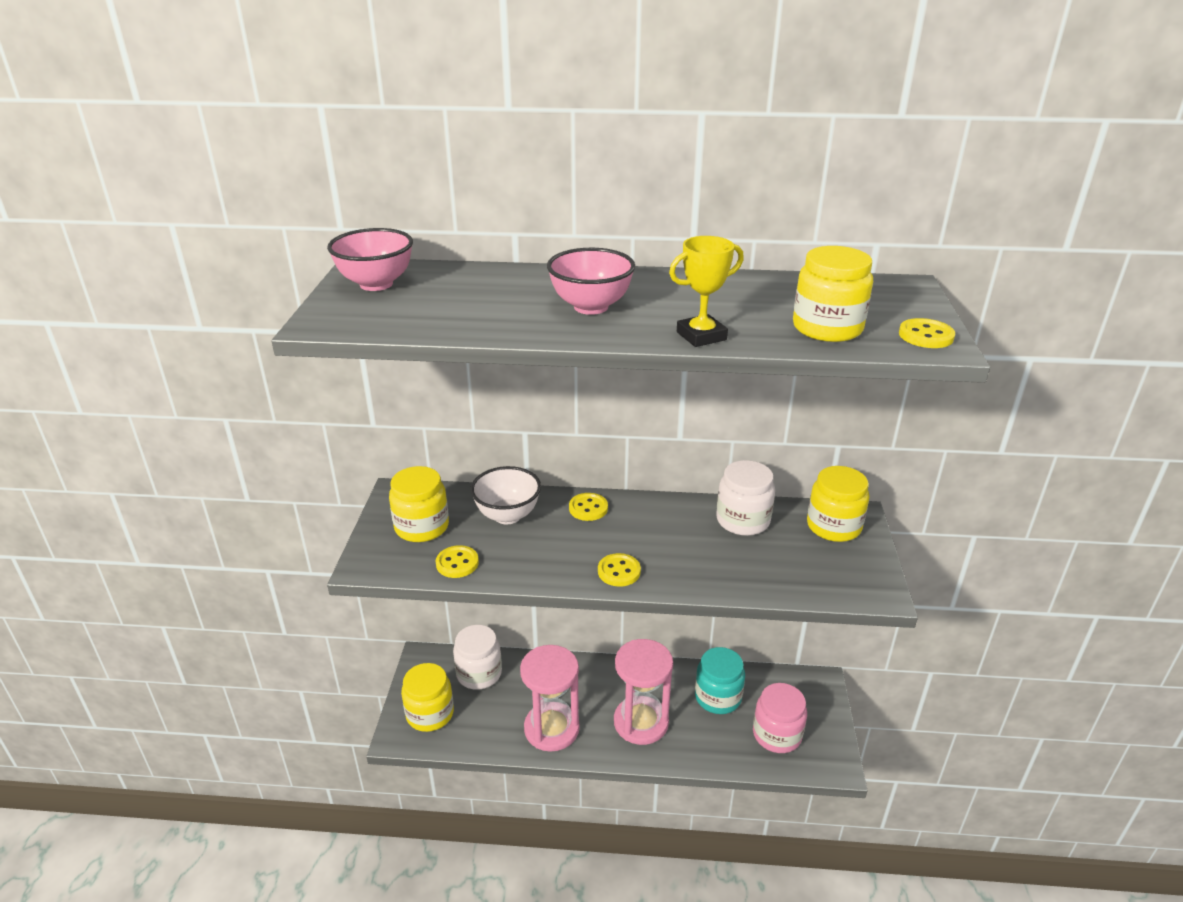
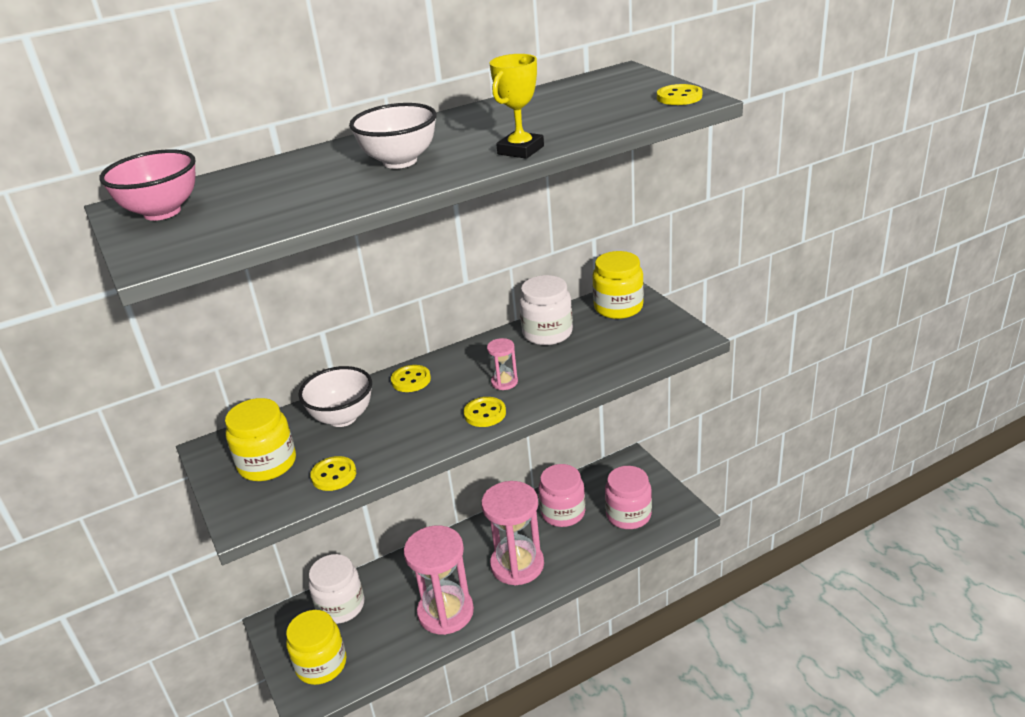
camera: 30 degrees left, 0 degrees up
pink bowl [547,248,635,315] -> white bowl [349,103,437,169]
turquoise jar [695,647,745,714] -> pink jar [538,464,585,527]
yellow jar [793,246,873,342] -> none
none -> pink hourglass [487,338,518,390]

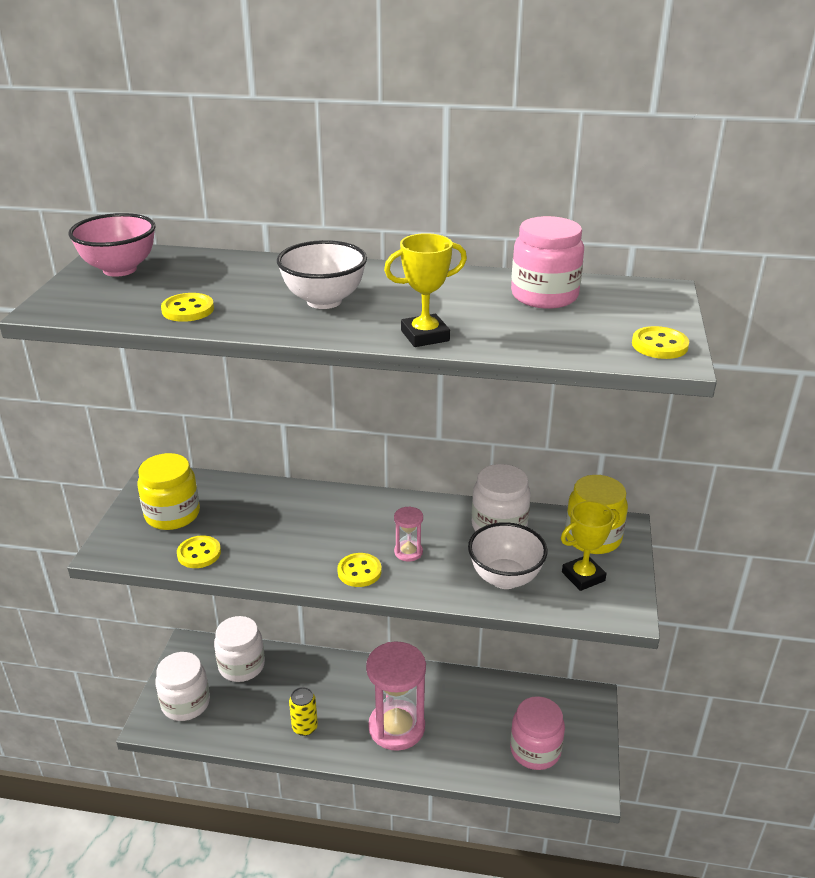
camera: 35 degrees right, 0 degrees up
yellow jar [286,610,346,685] -> white jar [155,652,210,721]
white bowl [298,366,372,427] -> white bowl moved to [468,522,548,589]
yellow button [391,365,431,392] -> yellow button moved to [161,293,214,322]
pink hourglass [404,526,474,635] -> yellow can [289,687,318,736]
pink jar [538,464,585,527] -> pink jar moved to [511,216,584,309]
none -> yellow trophy [561,501,619,591]

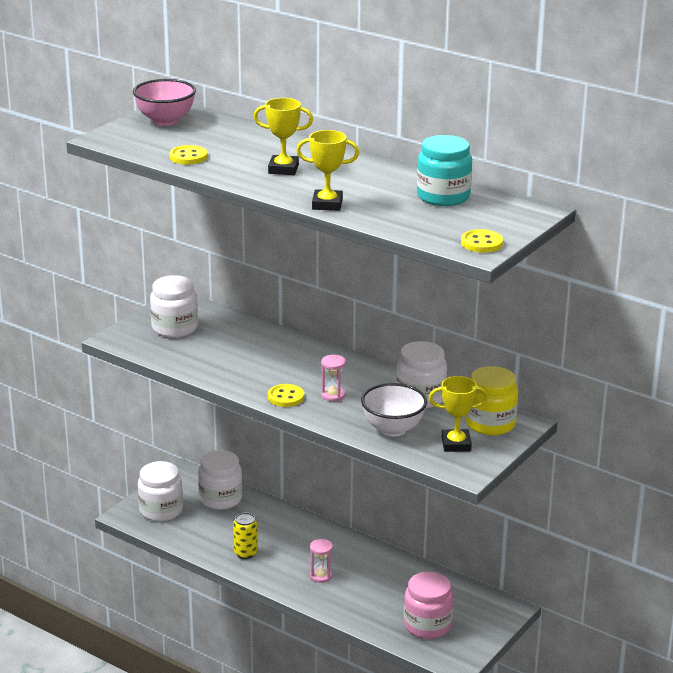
camera: 25 degrees right, 5 degrees down
yellow jar [137,453,200,530] -> white jar [150,275,198,338]
yellow button [177,535,221,568] -> none
white bowl [277,240,367,309] -> yellow trophy [253,98,313,175]
pink hourglass [366,642,426,751] -> pink hourglass [310,539,333,583], size x0.43
pink jar [511,216,584,309] -> turquoise jar [417,135,472,206]

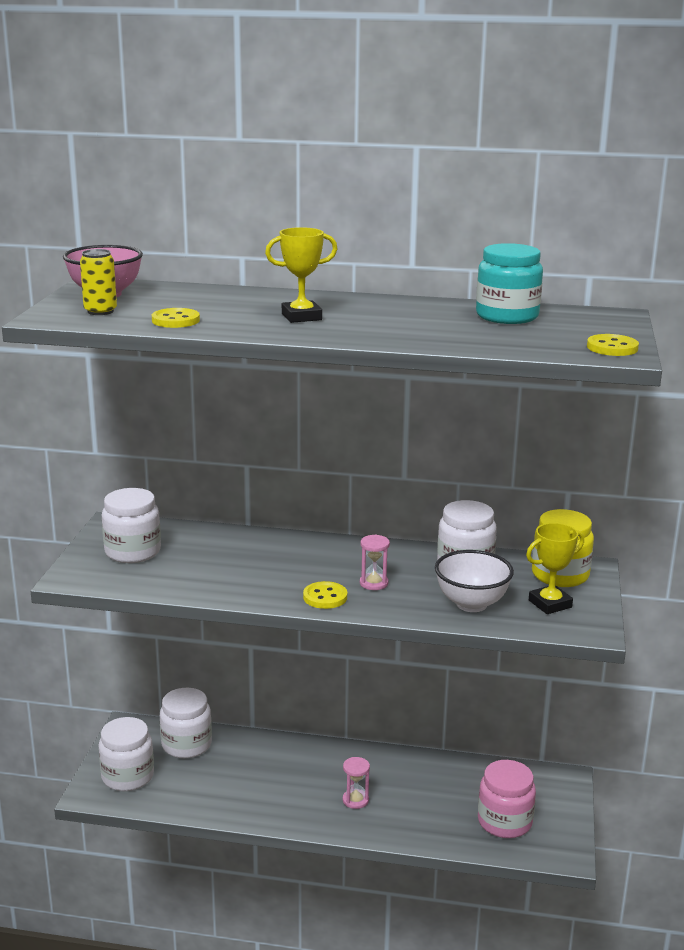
camera: 25 degrees left, 5 degrees down
yellow can [233,512,258,559] -> yellow can moved to [80,249,117,315]
yellow trophy [296,130,359,211] -> none

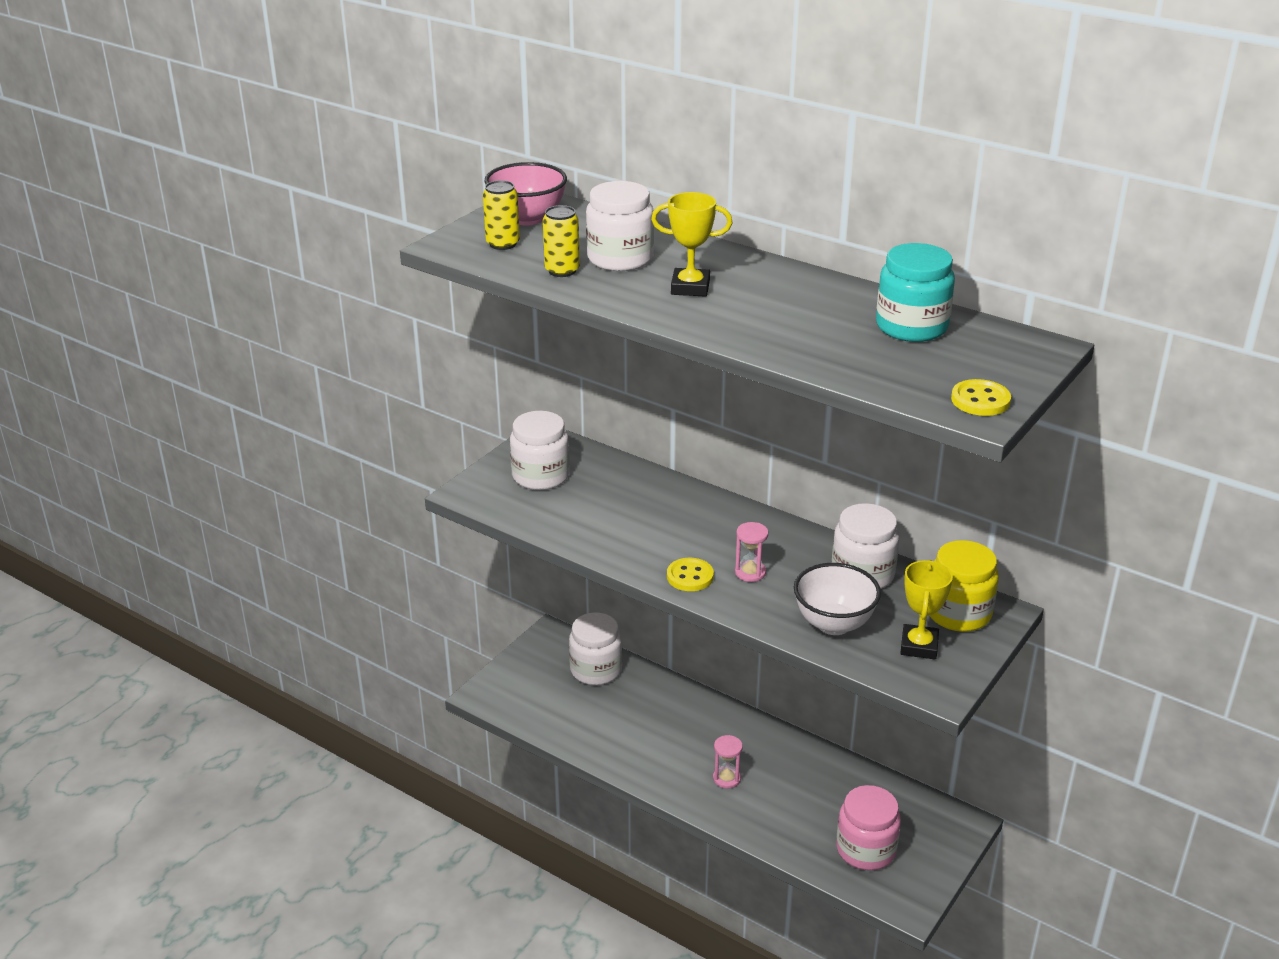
camera: 25 degrees right, 10 degrees up
white jar [98,717,154,791] -> white jar moved to [586,181,654,271]
yellow button [152,308,200,328] -> yellow can [543,205,580,277]
yellow trophy [526,523,584,614] -> yellow trophy turned 75 degrees counterclockwise [900,560,953,660]

